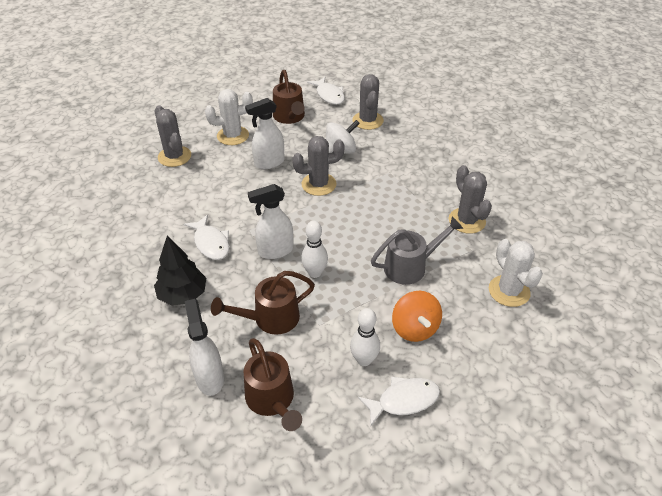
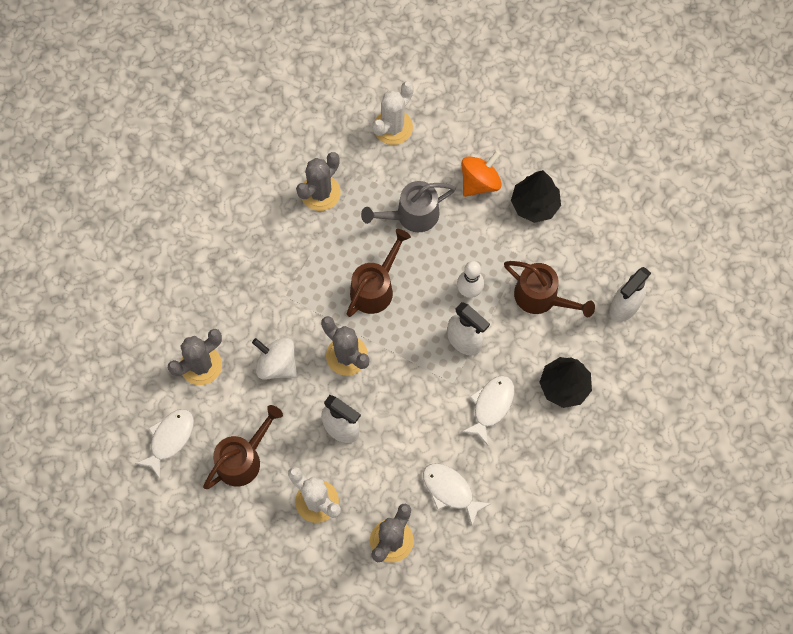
camera: 120 degrees left, 25 degrees up
brown watering can [244,338,302,431] -> brown watering can moved to [347,229,411,317]
white bowling pin [350,308,380,366] -> black tree [511,170,561,223]
white fish [358,377,440,427] -> white fish moved to [423,463,492,526]
grey watering can [371,217,463,285] -> grey watering can turned 60 degrees counterclockwise [361,181,456,232]

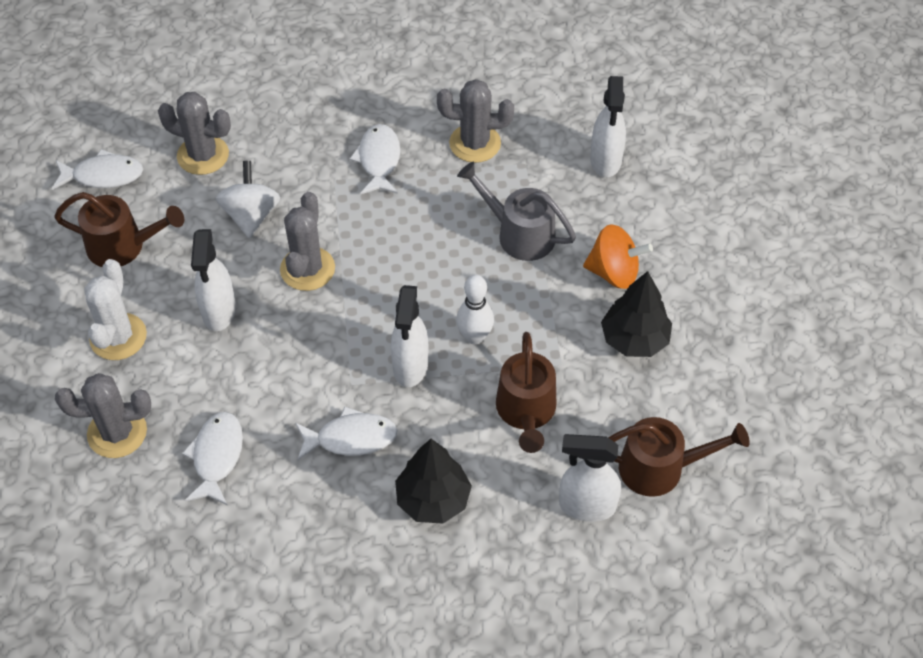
camera: 55 degrees right, 15 degrees down
brown watering can [347,229,411,317] -> brown watering can moved to [608,417,750,497]
white cactus [372,81,414,145] -> white spray bottle [590,76,626,177]
none -> white fish [350,124,400,194]

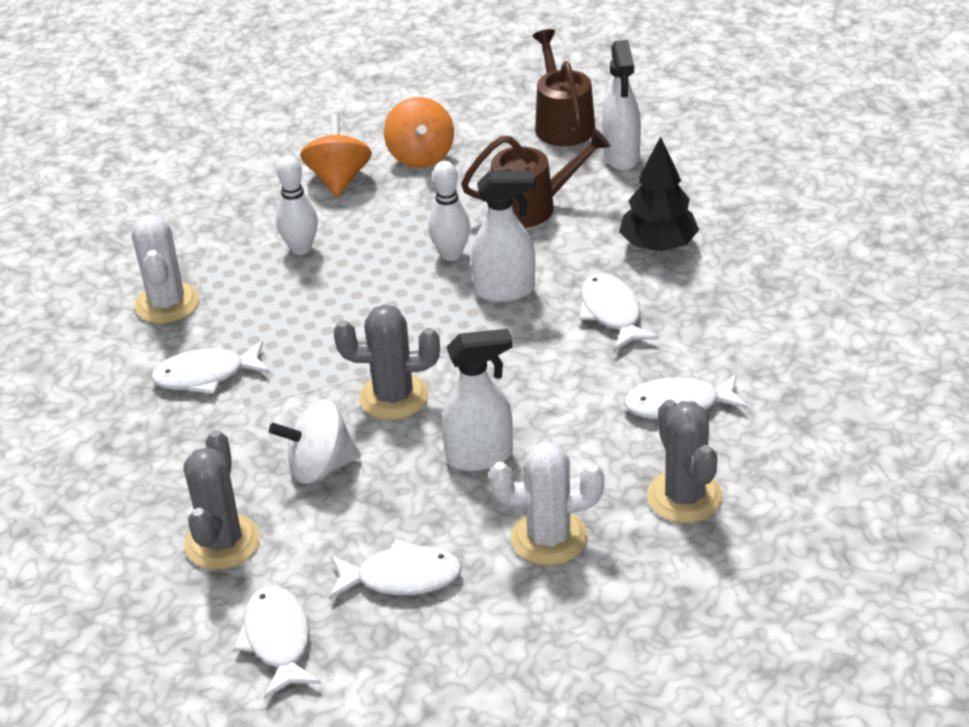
camera: 100 degrees left, 15 degrees down
brown watering can [54,192,184,267] -> white fish [330,539,462,599]
grey cactus [437,79,514,163] -> white cactus [132,215,199,324]
grey watering can [457,162,576,261] -> white bowling pin [276,156,318,255]
white spray bottle [590,76,626,177] -> none
black tree [601,271,672,357] -> orange spinning top [384,97,454,168]

